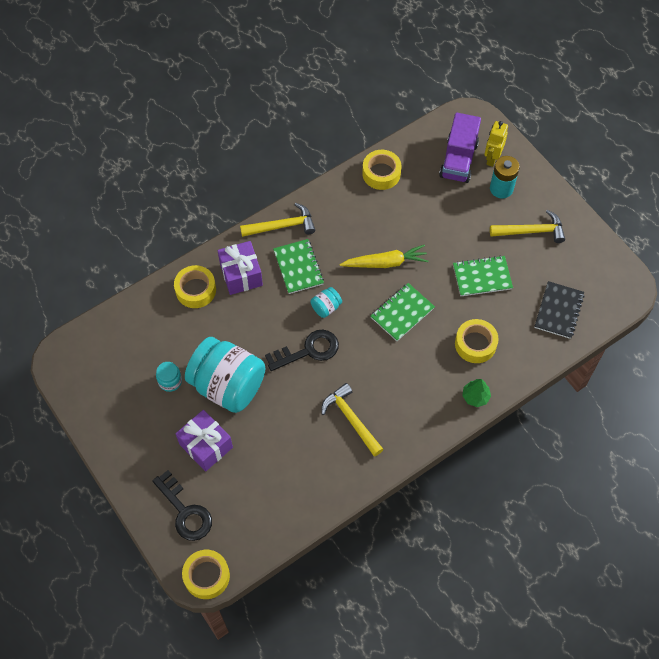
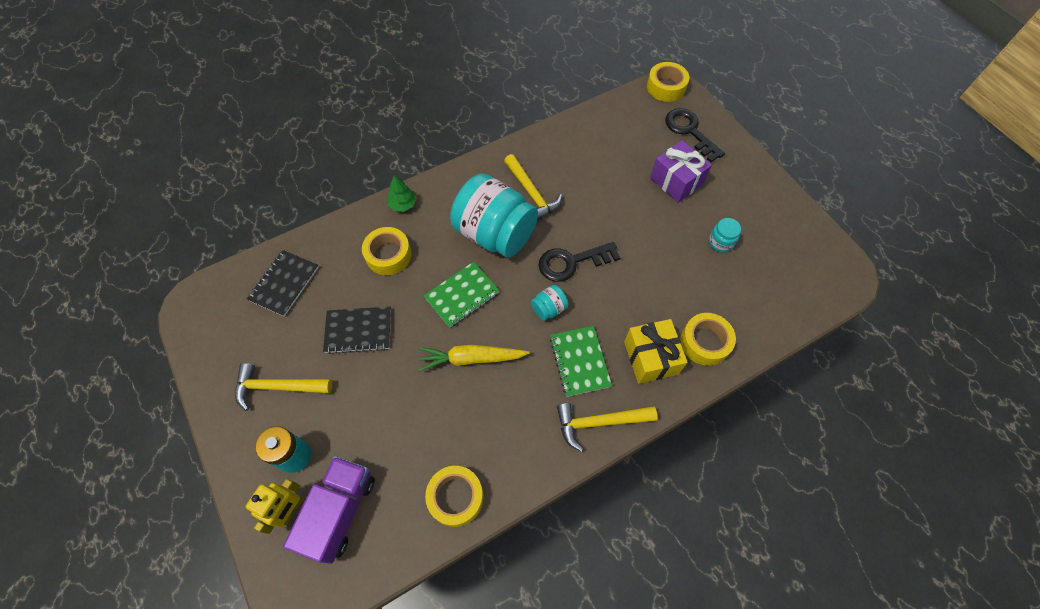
camera: 175 degrees left, 0 degrees up
turquoise jar [185,337,265,413] -> turquoise jar moved to [450,174,538,258]
purple gift [218,241,263,295] -> yellow gift [624,319,688,384]
green notebook [453,255,513,296] -> black notebook [323,307,391,354]

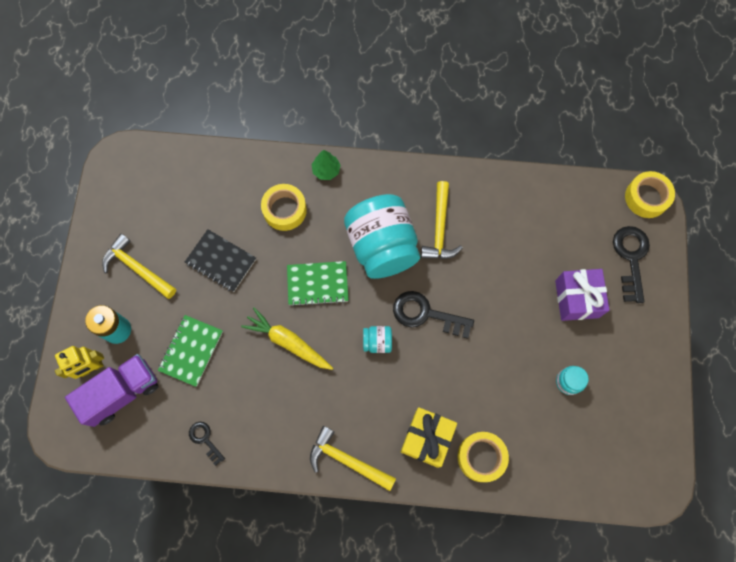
camera: 35 degrees right, 10 degrees up
black notebook [247,250,319,317] -> none
yellow tape [425,466,484,527] -> black key [189,422,225,466]
green notebook [550,326,612,397] -> green notebook moved to [158,315,223,387]

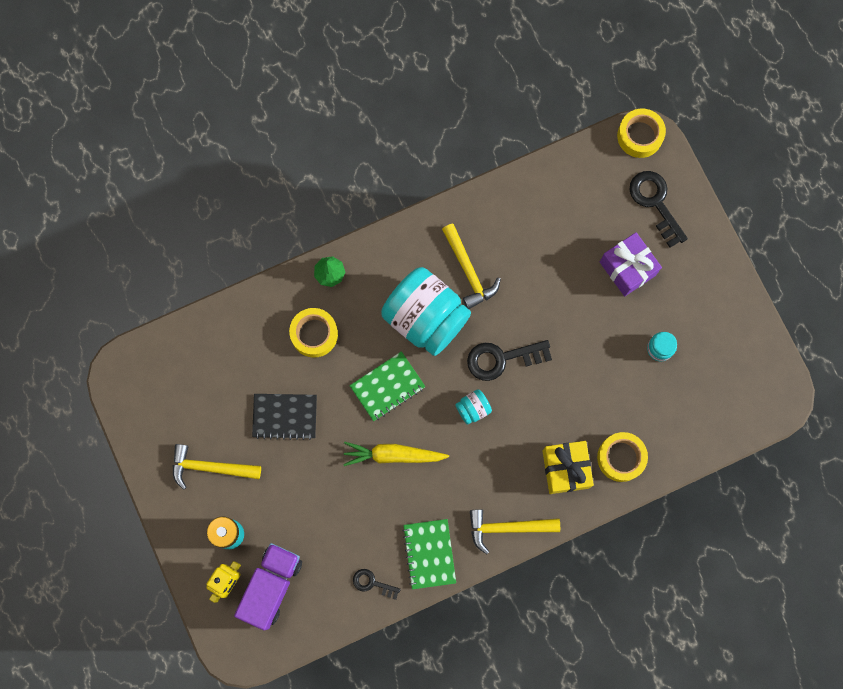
camera: 30 degrees left, 5 degrees up
green notebook [158,315,223,387] -> green notebook moved to [402,519,456,589]

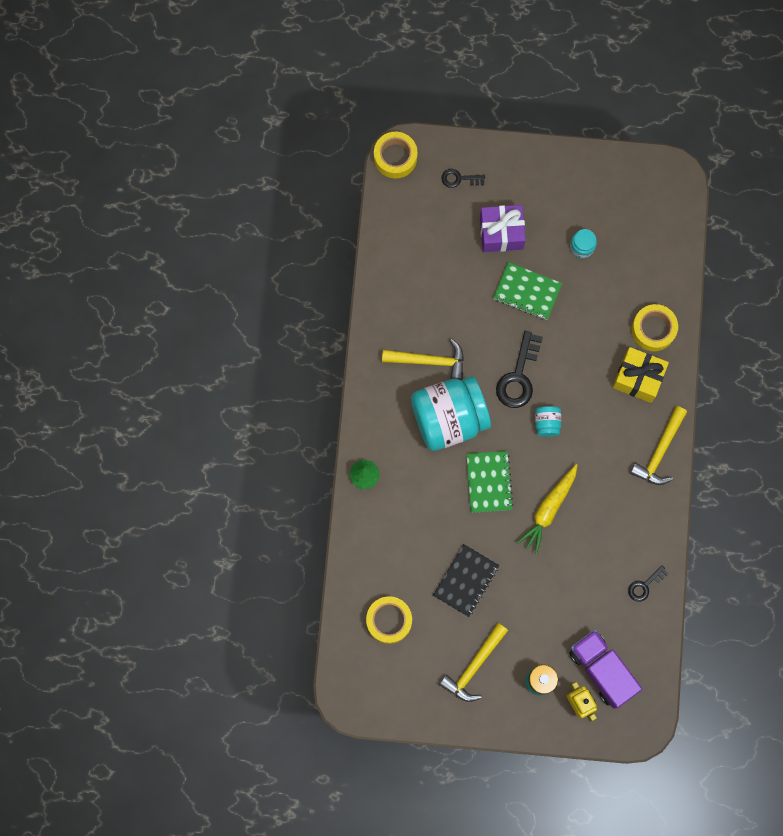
camera: 60 degrees left, 0 degrees up
yellow tape [289,308,338,358] -> yellow tape moved to [366,596,412,644]
green notebook [402,519,456,589] -> green notebook moved to [493,262,562,320]
black key [629,171,688,248] -> black key [441,169,485,188], size x0.56

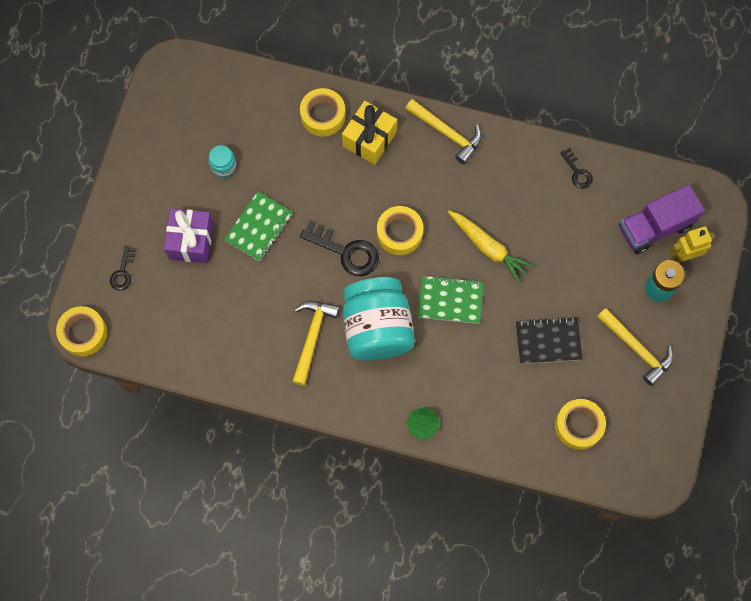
camera: 80 degrees left, 5 degrees down
black notebook [433,544,499,617] -> black notebook turned 45 degrees counterclockwise [516,317,583,364]
turquoise jar [535,406,561,437] -> yellow tape [377,206,423,255]

